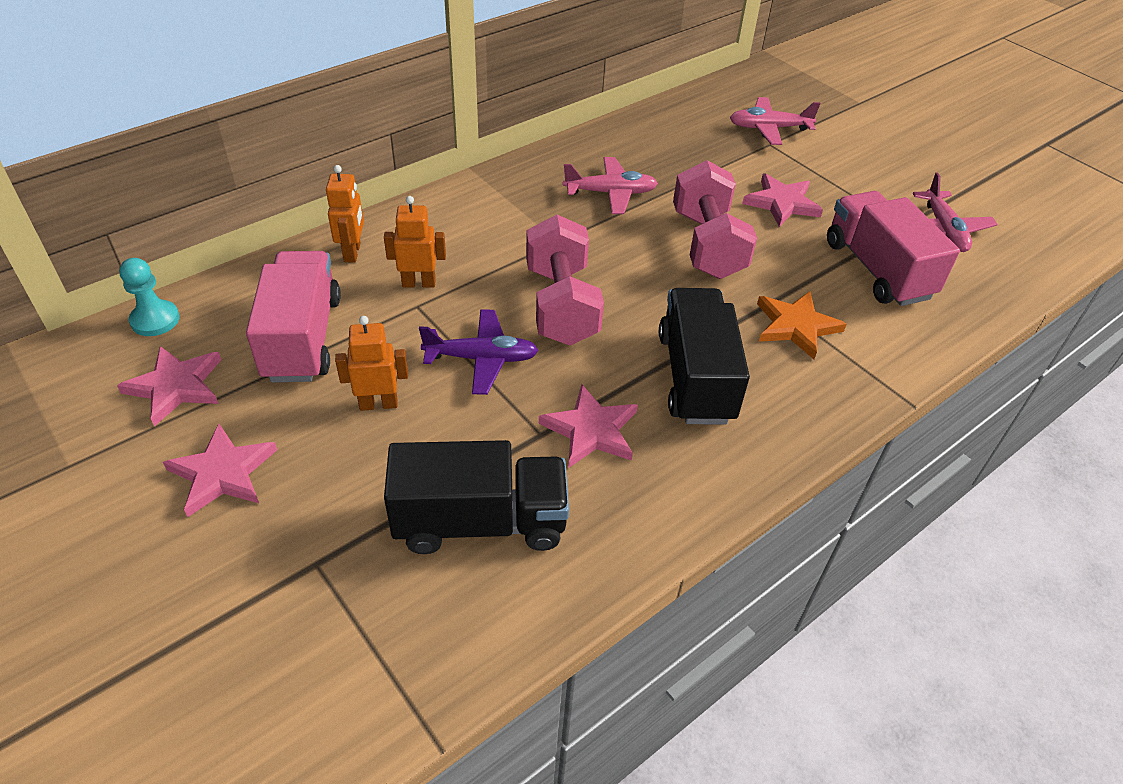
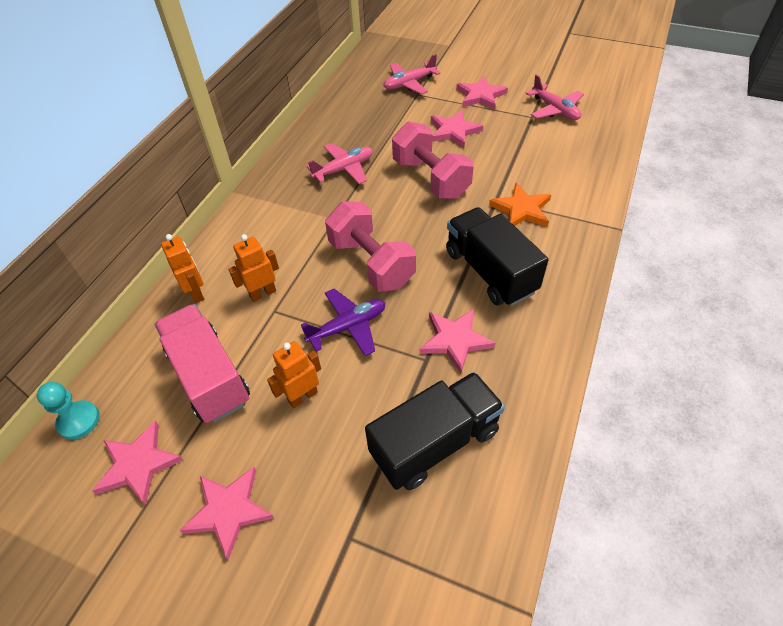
camera: 25 degrees left, 5 degrees up
pink truck [827,191,960,306] -> none
none -> pink star [456,76,508,110]

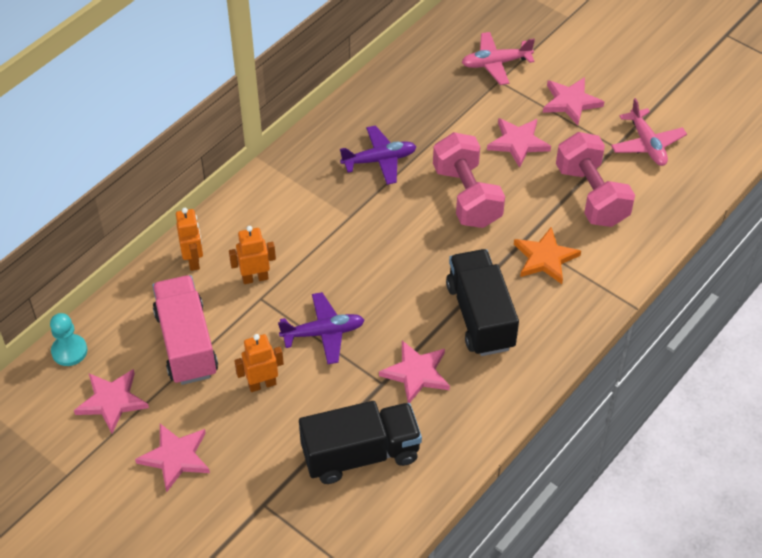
camera: 15 degrees right, 0 degrees up
pink plane [307,143,373,184] -> purple plane [340,125,417,185]
pink dumbbell [325,202,416,292] -> pink dumbbell moved to [556,132,635,227]

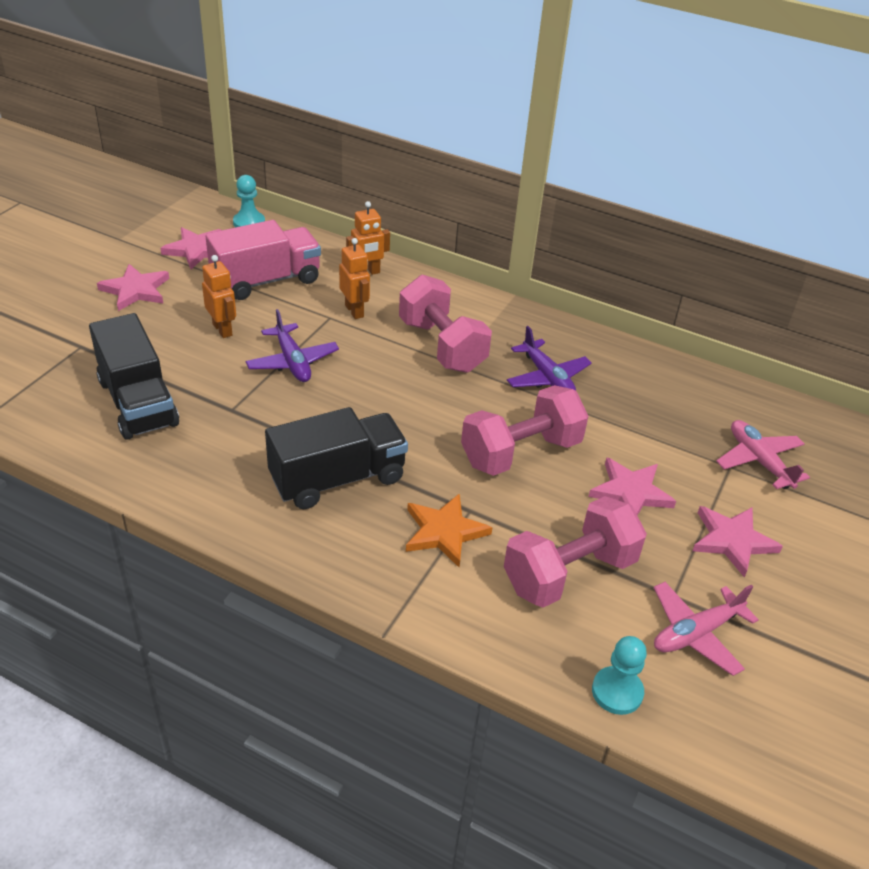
camera: 75 degrees right, 10 degrees down
pink star [379,340,450,403] -> none
none -> pink dumbbell [399,275,492,373]
none -> turquoise pawn [592,636,647,715]

